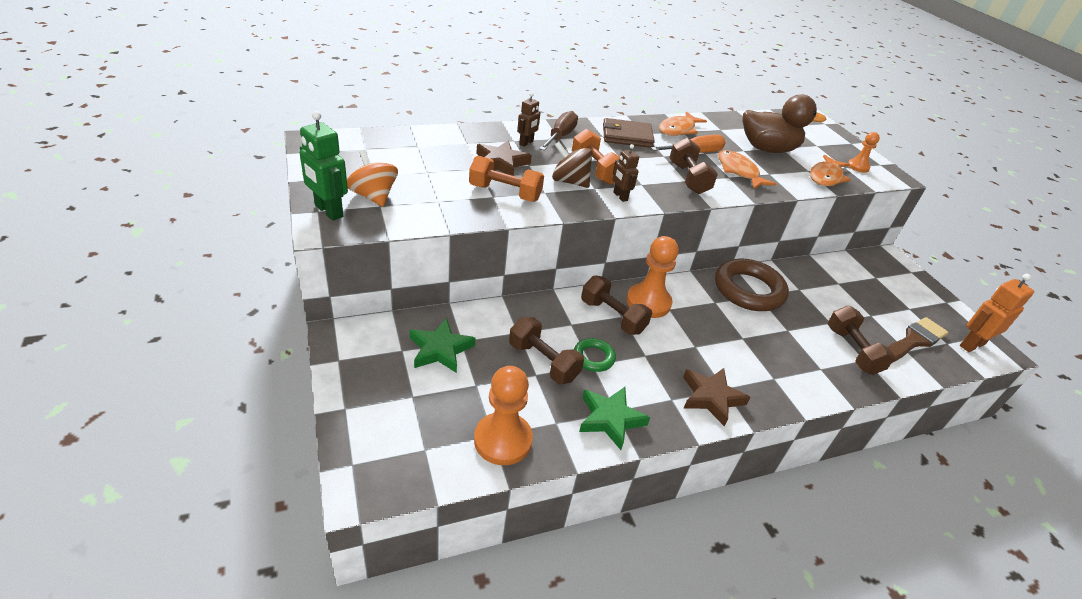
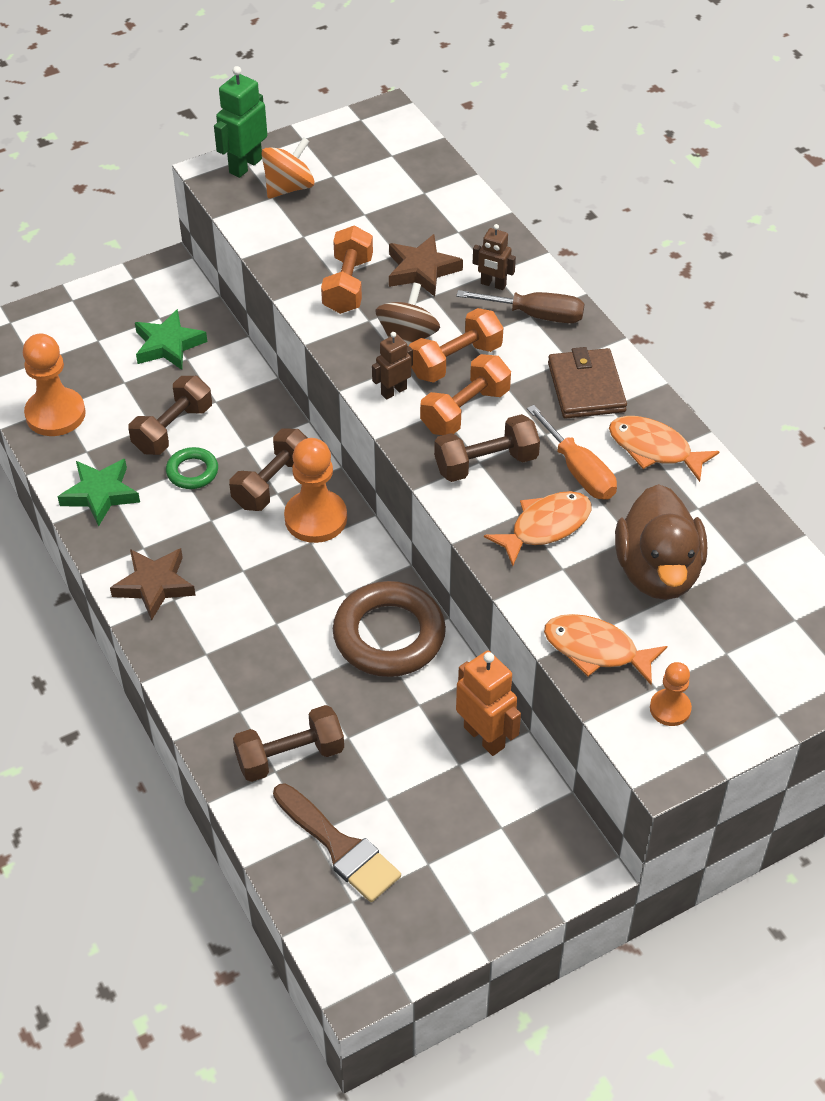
camera: 85 degrees right, 10 degrees up
orange robot [960,274,1034,352] -> orange robot moved to [456,651,521,756]
none -> orange dumbbell [420,354,511,435]

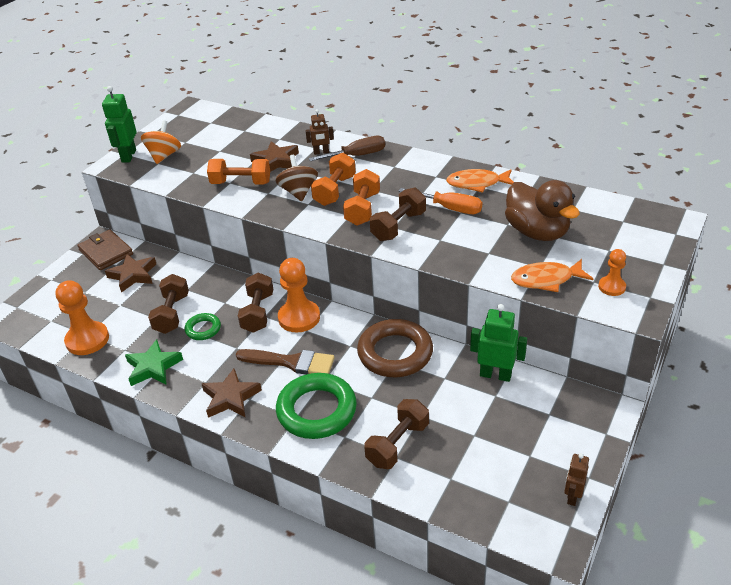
camera: 30 degrees left, 10 degrees down
green star [135,309,207,370] -> brown star [105,254,156,293]
brown brush [273,783,401,902] -> brown brush moved to [236,349,334,374]
orange dumbbell [321,226,373,314] -> orange dumbbell turned 60 degrees counterclockwise [207,159,270,184]
brown robot [372,332,413,400] -> brown robot moved to [564,453,589,506]
orange robot [456,651,521,756] -> green robot [470,304,527,382]
orange fish [484,491,592,566] -> none
brown wallet [548,347,627,419] -> brown wallet moved to [77,229,133,270]
none -> green ring [276,373,357,439]

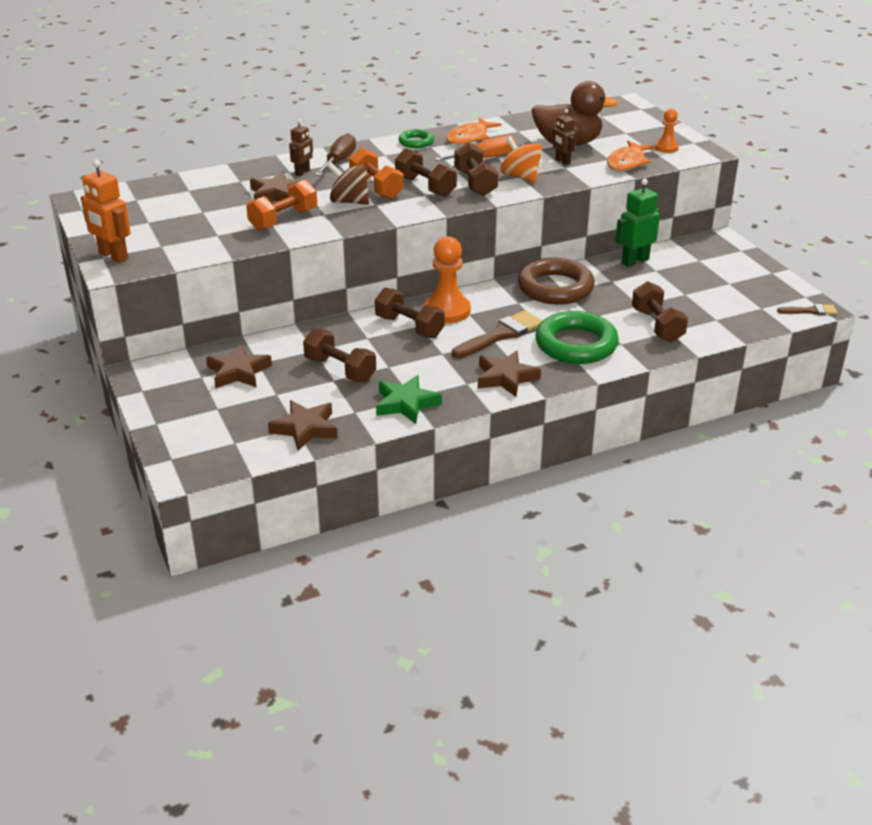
camera: 55 degrees left, 5 degrees down
orange pawn [55,280,109,355] -> brown star [268,400,338,451]
brown wallet [77,229,133,270] -> none
green robot [102,86,137,163] -> orange robot [81,160,130,263]
orange spinning top [141,120,181,164] -> orange spinning top moved to [501,136,542,183]
green ring [184,313,221,340] -> green ring moved to [399,129,434,148]
orange dumbbell [343,169,380,226] -> brown dumbbell [395,148,457,197]
brown robot [564,453,589,506] -> brown robot moved to [552,109,576,165]
none -> brown brush [777,304,837,315]

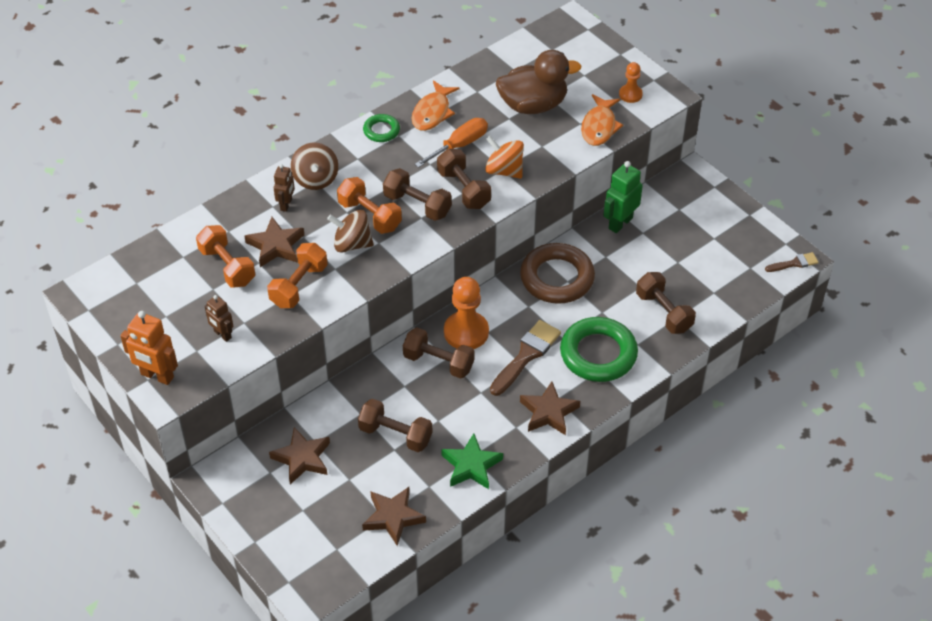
camera: 15 degrees left, 15 degrees up
brown screwdriver [315,133,356,176] -> brown spinning top [291,143,338,190]
brown robot [552,109,576,165] -> brown robot moved to [205,295,233,342]
none -> orange dumbbell [196,225,255,287]

